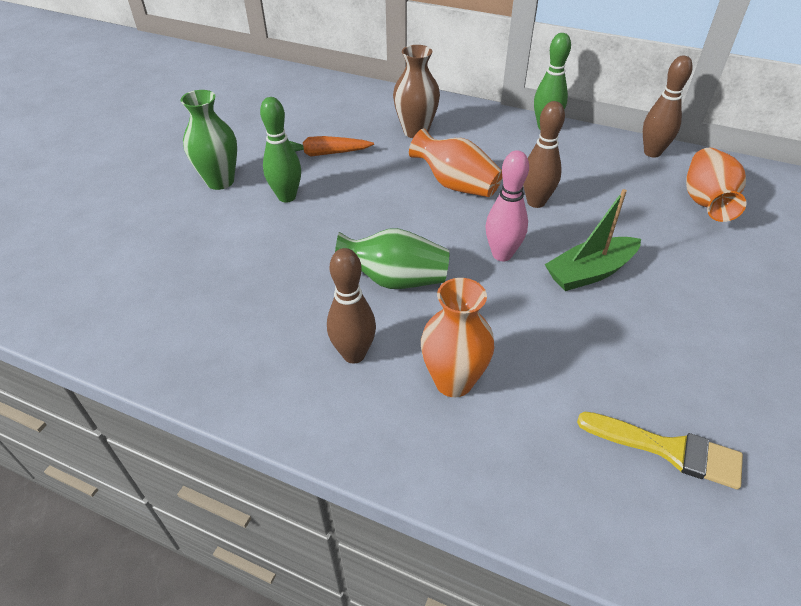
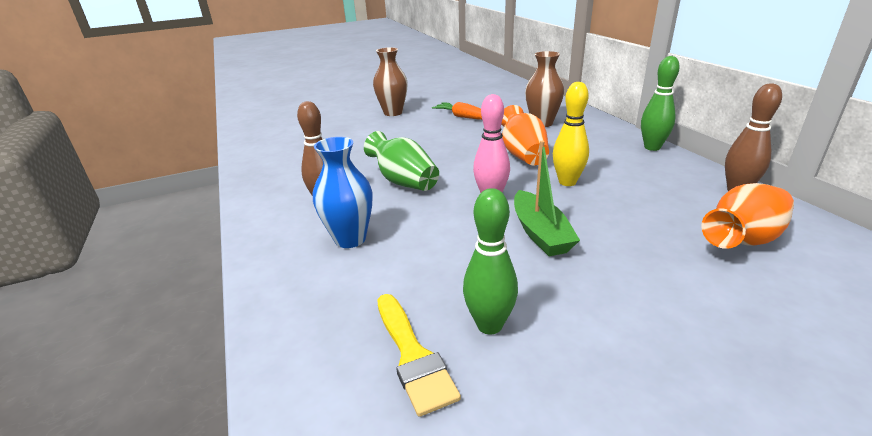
camera: 45 degrees right, 15 degrees down
green vase [181,90,237,190] -> brown vase [373,47,408,116]
green bowling pin [260,97,301,203] -> green bowling pin moved to [463,188,518,335]
orange vase [421,278,495,397] -> blue vase [313,137,372,248]
brown bowling pin [523,101,565,208] -> yellow bowling pin [553,82,589,186]
green boat [544,189,641,291] -> green boat turned 120 degrees counterclockwise [514,141,580,256]

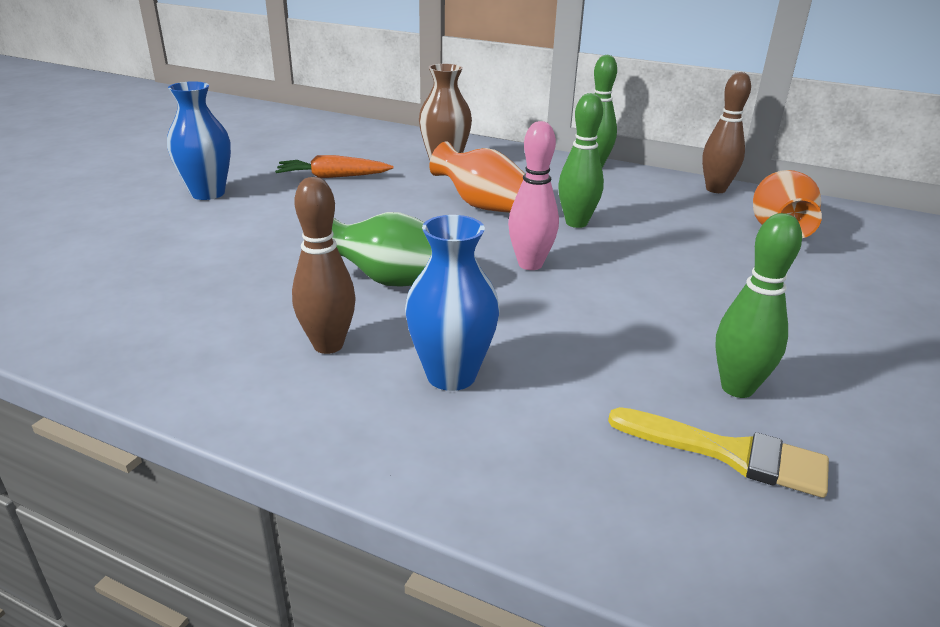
camera: 45 degrees left, 0 degrees up
brown vase [373,47,408,116] -> blue vase [167,81,231,200]
green boat [514,141,580,256] -> none
yellow bowling pin [553,82,589,186] -> green bowling pin [558,93,604,228]

